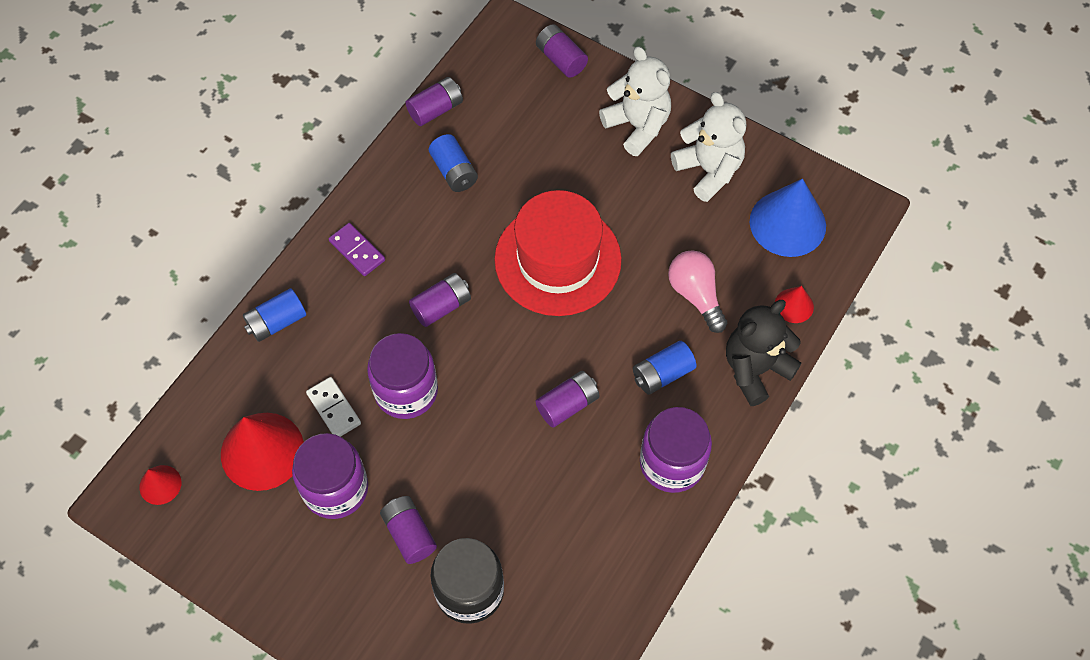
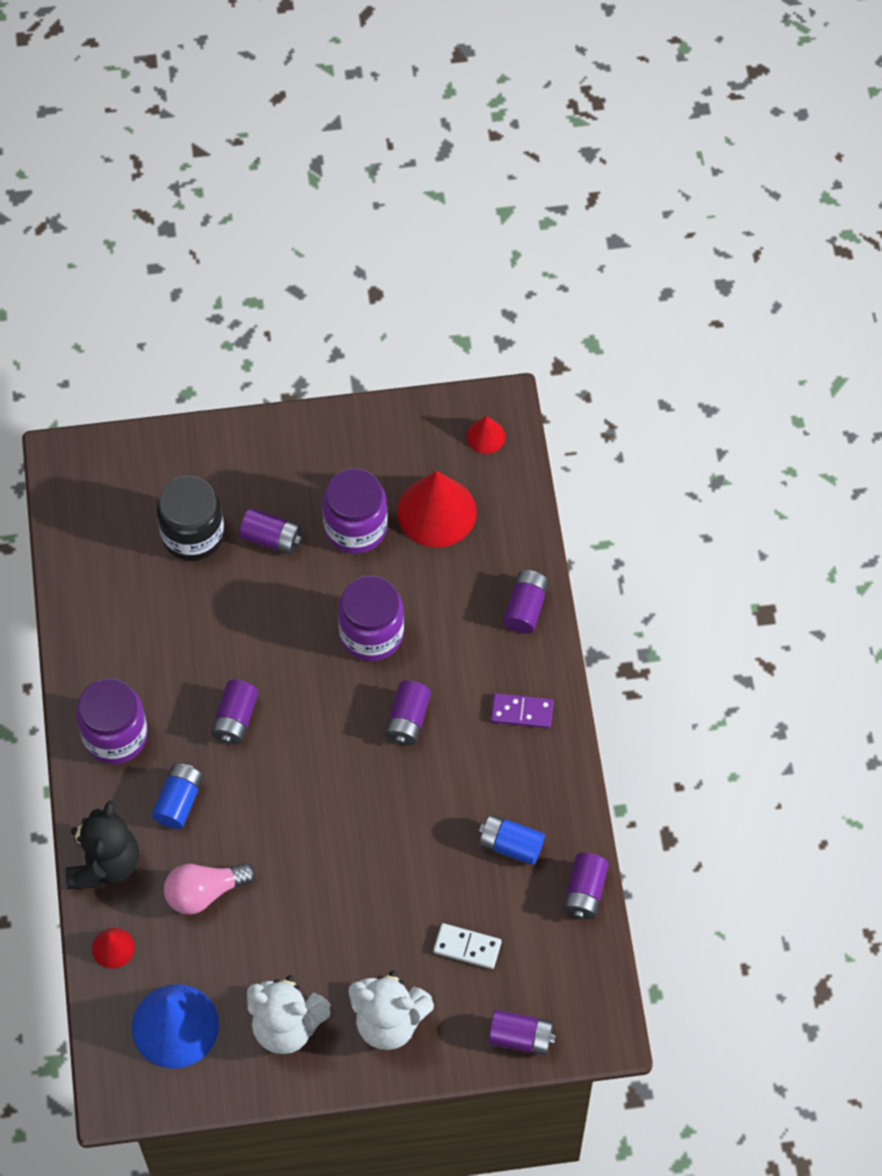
camera: 140 degrees right, 0 degrees up
blue battery [243,288,306,342] -> purple battery [503,570,549,634]
white domino [306,377,361,437] -> white domino moved to [433,923,502,969]
red hat [494,190,622,316] -> none
pink light bulb [668,250,727,333] -> pink light bulb turned 135 degrees clockwise [164,863,256,915]

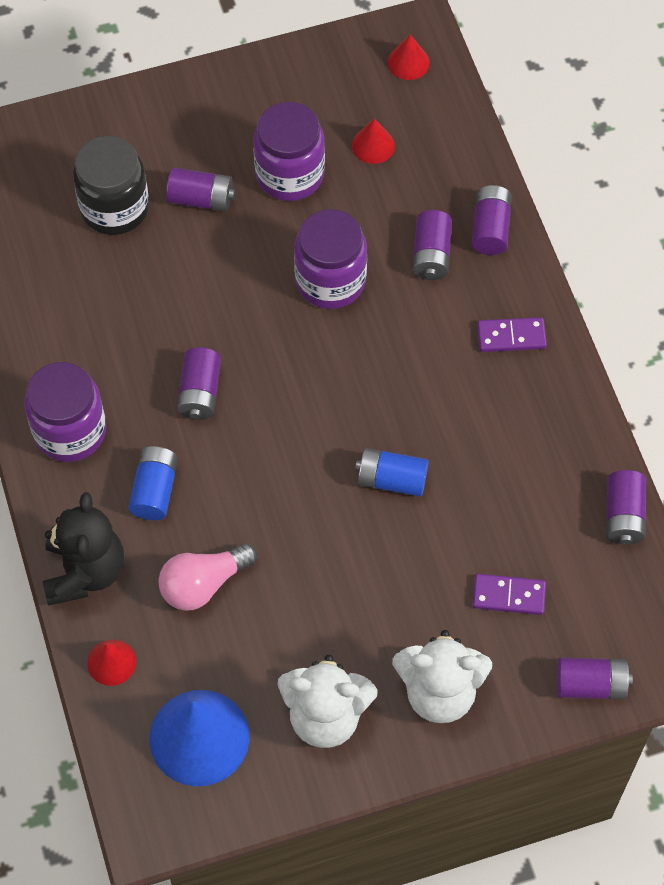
camera: 10 degrees left, 0 degrees up
purple battery [385,681,431,745] -> purple battery moved to [413,210,452,280]
red cone [397,471,477,548] -> red cone [352,119,395,164], size x0.50
white domino [433,923,502,969] -> purple domino [472,574,546,615]
blue battery [479,814,545,865] -> blue battery moved to [355,448,429,497]

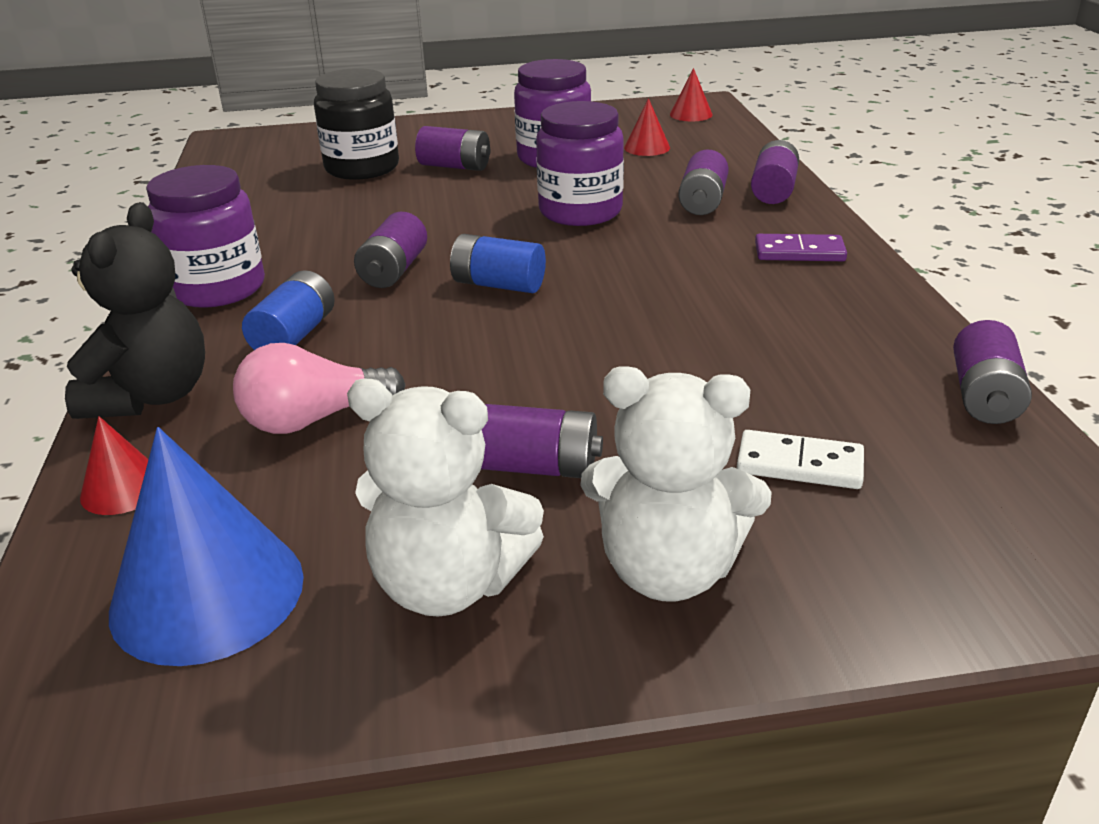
camera: 10 degrees right, 30 degrees down
blue battery [355,448,429,497] -> blue battery moved to [450,234,546,293]
purple domino [472,574,546,615] -> white domino [737,430,864,489]
purple battery [556,658,633,699] -> purple battery moved to [481,404,603,478]

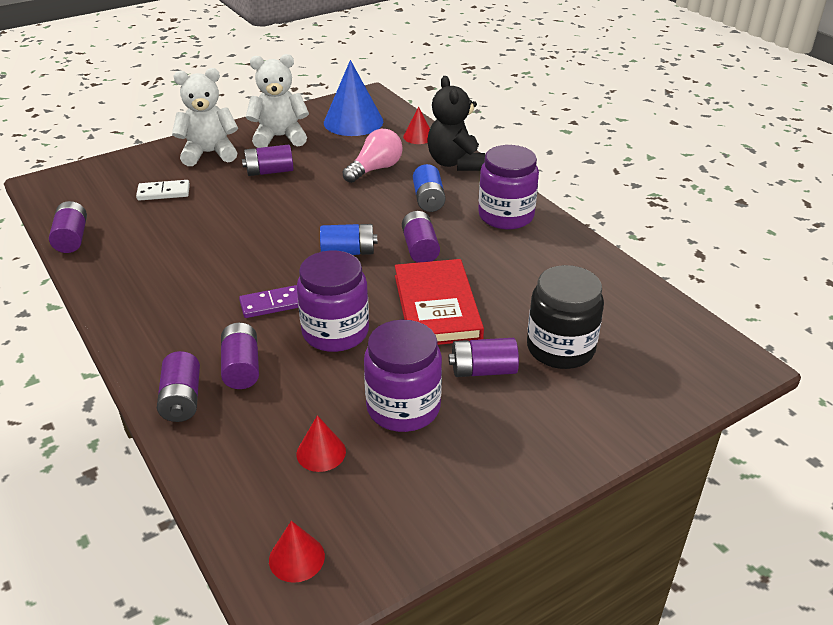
camera: 155 degrees right, 5 degrees up
purple domino [755,234,847,261] -> purple domino moved to [239,285,299,318]
none -> red book [395,259,484,345]

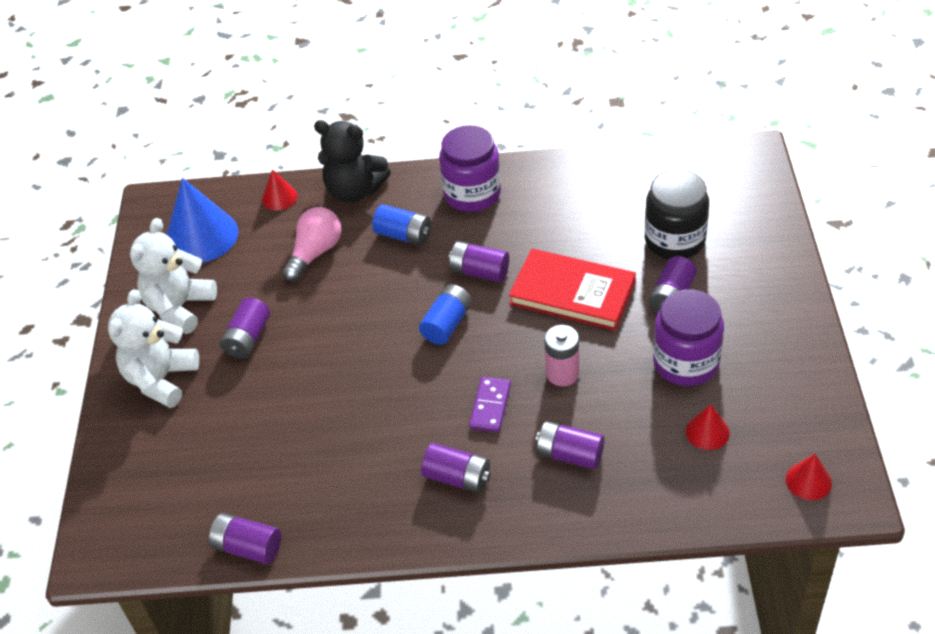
camera: 55 degrees left, 10 degrees up
white domino [136,180,190,201] -> none
purple battery [157,351,200,422] -> purple battery moved to [421,443,491,493]
purple jar [297,250,369,352] -> pink battery [544,325,579,386]
pink light bulb [342,129,403,183] -> pink light bulb turned 45 degrees clockwise [282,207,341,282]

